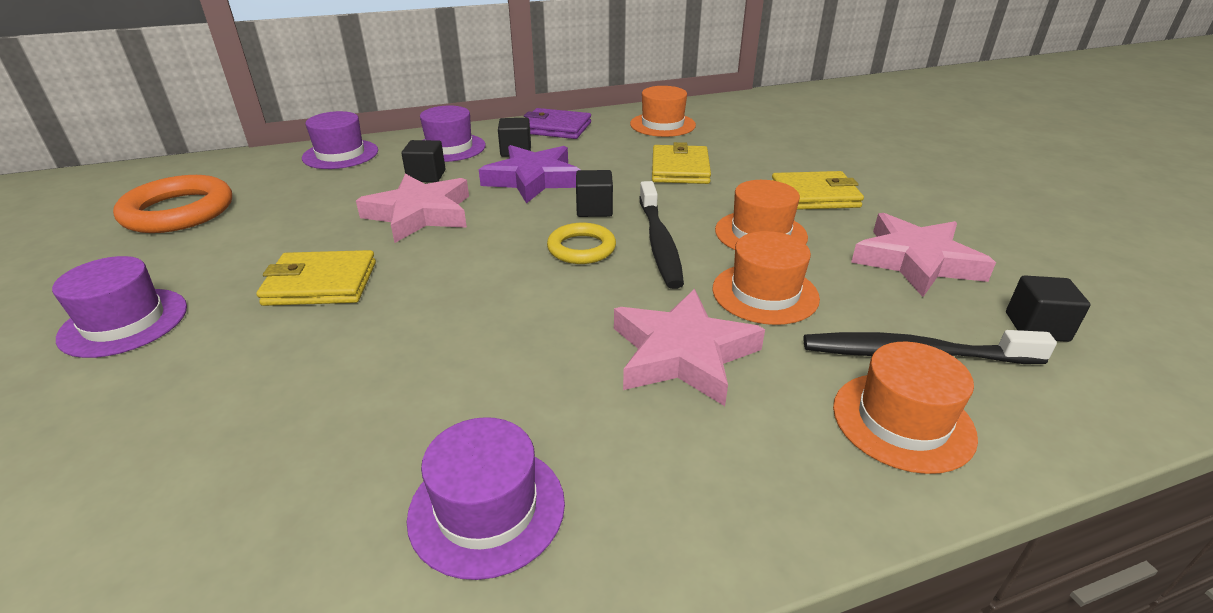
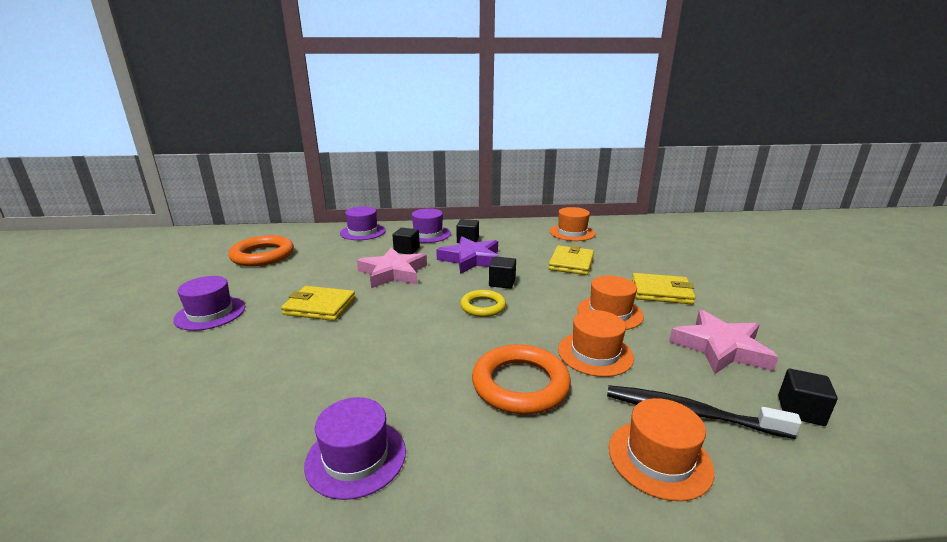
camera: 15 degrees right, 10 degrees down
purple wallet [524,108,591,139] -> none
pink star [614,289,765,406] -> orange ring [472,344,571,415]
black toothbrush [639,181,684,289] -> none

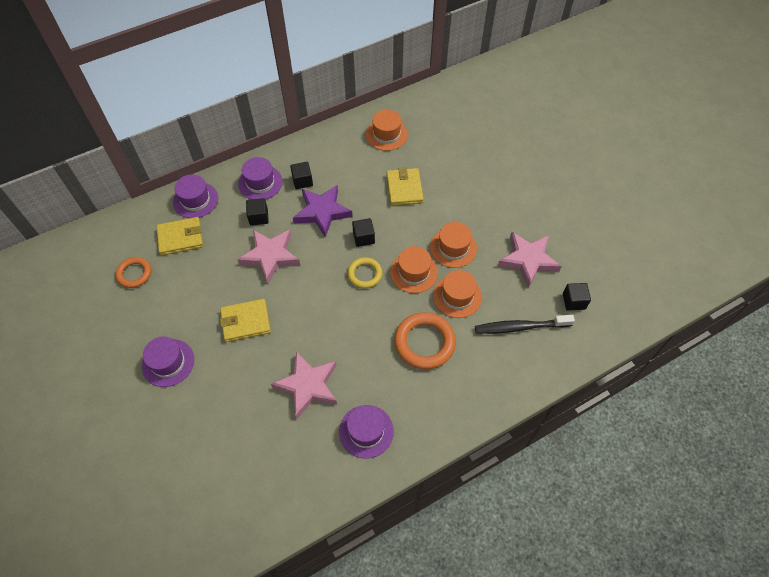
camera: 25 degrees left, 35 degrees up
orange ring [228,235,294,266] -> orange ring [115,257,151,288], size x0.61
orange hat [609,398,714,501] -> orange hat moved to [390,246,438,293]
yellow wallet [632,273,696,304] -> yellow wallet moved to [156,217,203,255]
none -> pink star [271,351,337,419]

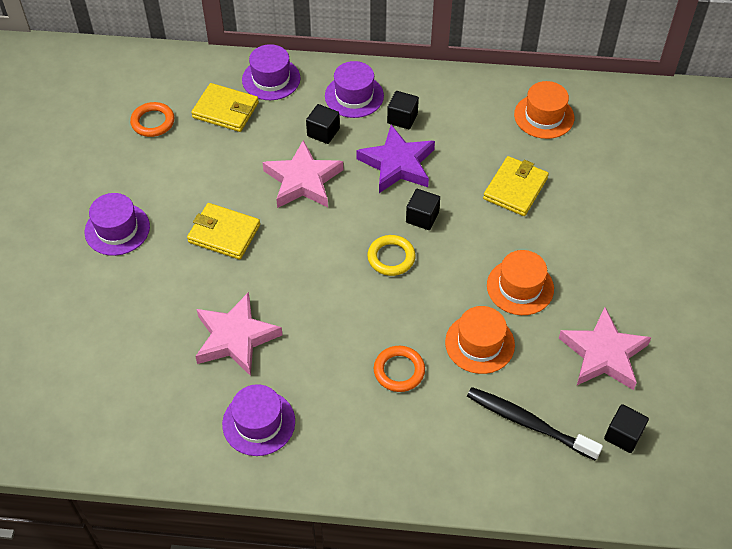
camera: 35 degrees right, 5 degrees down
orange hat [390,246,438,293] -> none
orange ring [394,312,456,369] -> orange ring [374,346,425,392], size x0.61

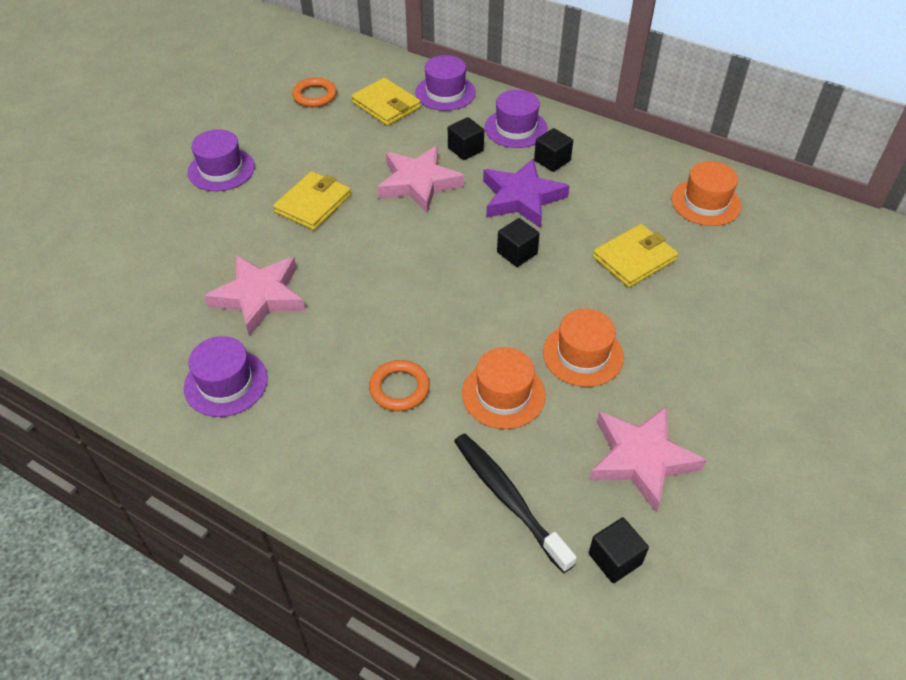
camera: 25 degrees right, 5 degrees down
yellow wallet [187,203,260,259] -> yellow wallet turned 75 degrees clockwise [273,171,351,230]
yellow ring [367,235,416,276] -> none

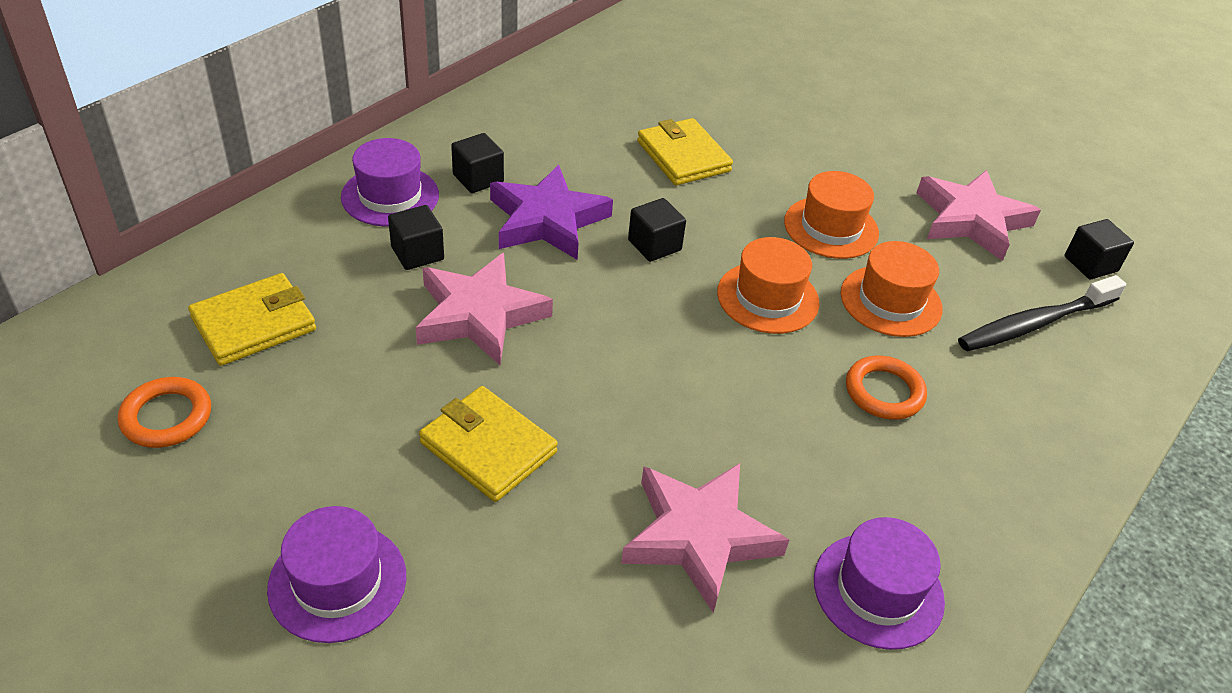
camera: 85 degrees left, 5 degrees down
purple hat [415,55,476,111] -> none
orange hat [671,161,741,226] -> orange hat moved to [717,237,819,334]

